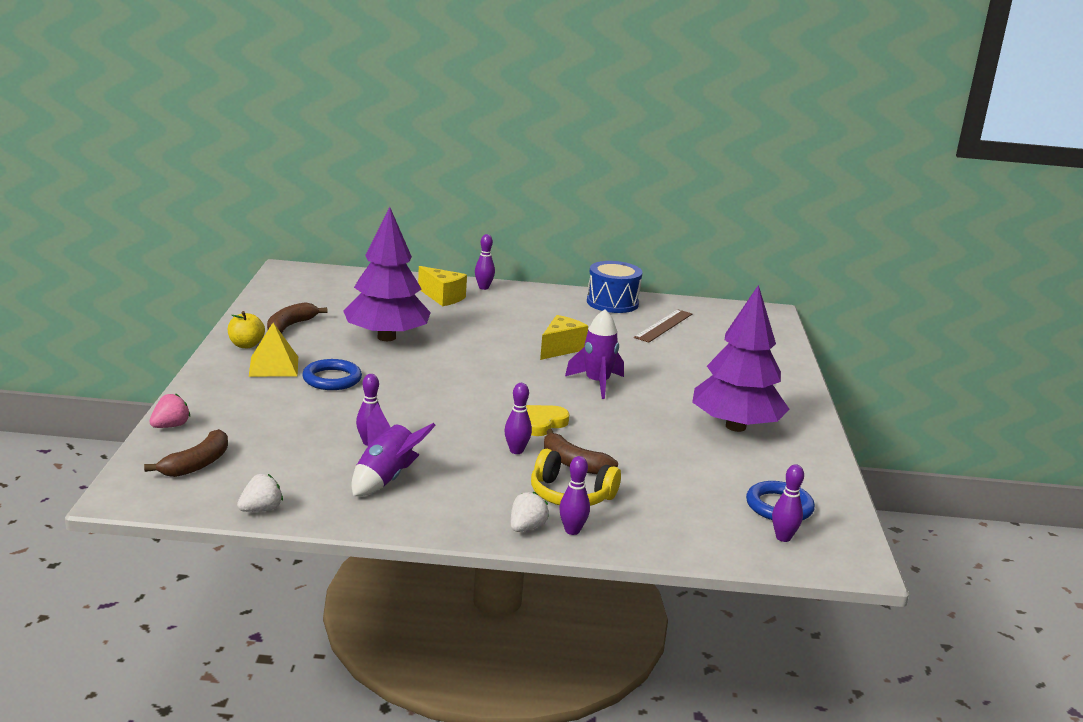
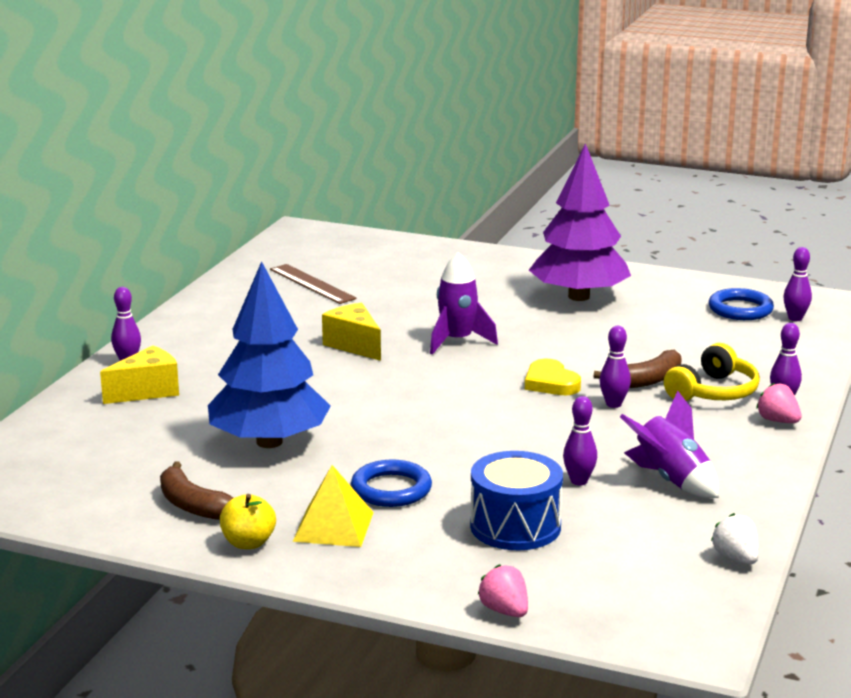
camera: 70 degrees left, 0 degrees up
brown banana [144,429,228,477] -> none
purple tree [344,207,431,341] -> blue tree [208,261,331,448]
white strawberry [511,492,549,532] -> pink strawberry [756,383,801,423]
blue drum [587,261,642,313] -> blue drum moved to [470,451,563,550]

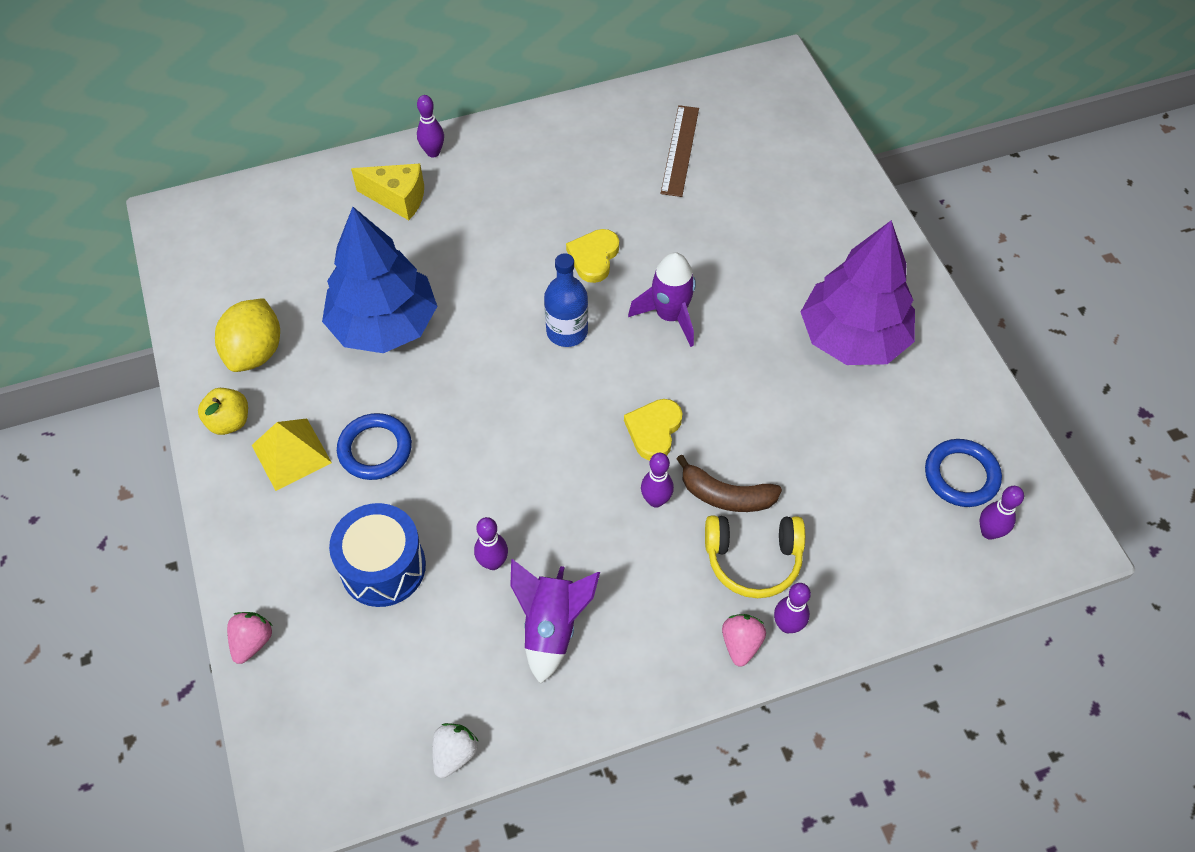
camera: 50 degrees right, 35 degrees up
brown banana [160,461,233,520] -> yellow lemon [215,298,280,372]
yellow cheese [322,303,381,361] -> yellow heart [566,229,619,283]
none -> blue bottle [544,253,588,347]

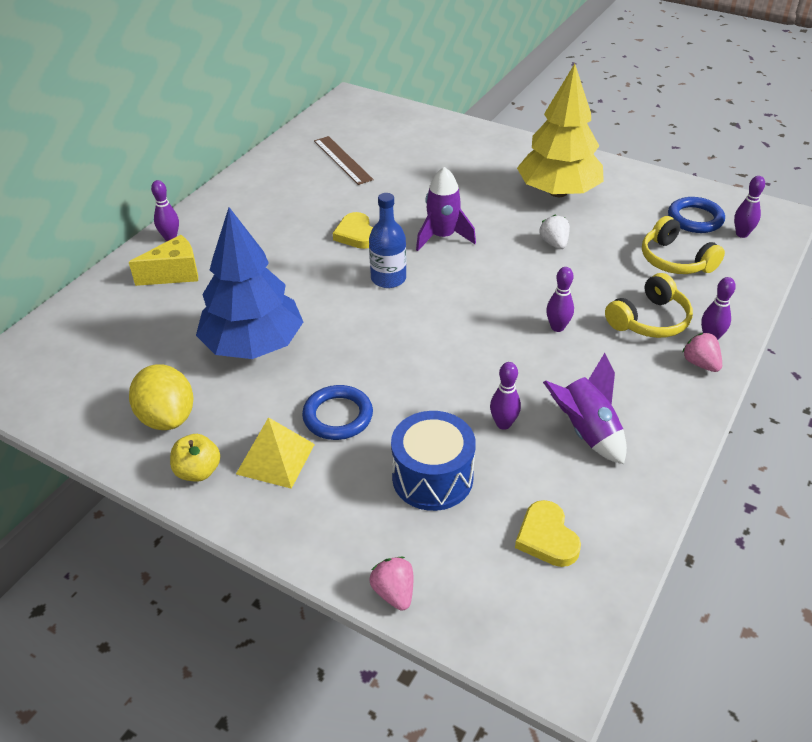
camera: 40 degrees left, 15 degrees down
white strawberry [432,723,479,778] -> white strawberry moved to [539,215,570,249]
yellow heart [624,399,683,460] -> yellow heart moved to [515,500,581,567]
brown banana [676,455,782,512] -> none
purple tree [801,220,915,365] -> yellow tree [517,64,604,197]
none -> yellow headphones [642,216,725,274]

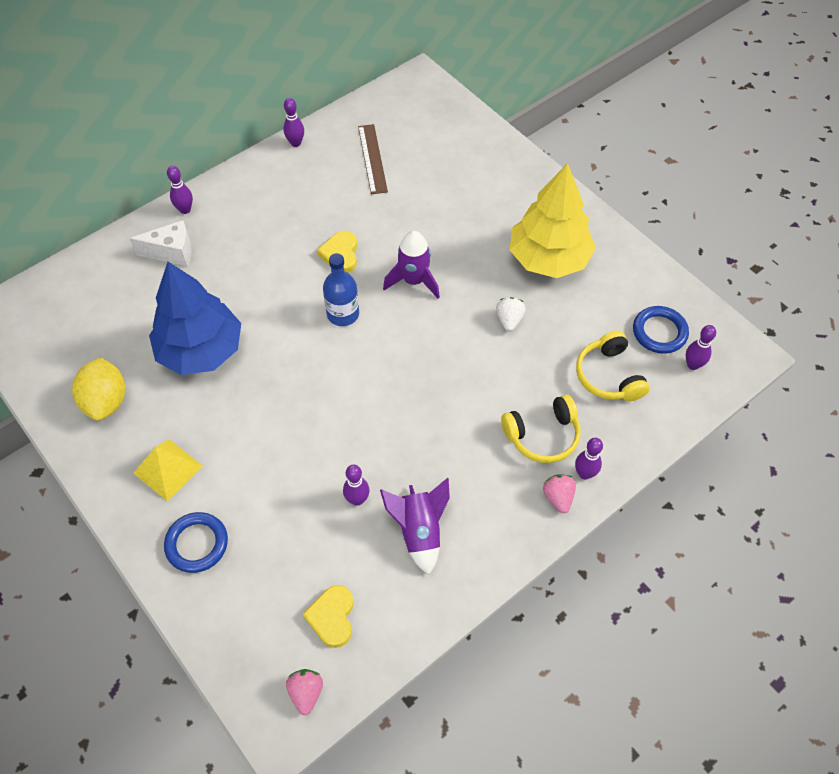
camera: 20 degrees right, 15 degrees up
yellow cheese [129,235,198,286] -> white cheese [130,220,192,266]
yellow apple [170,434,220,482] -> none
blue ring [302,385,373,440] -> blue ring moved to [164,512,228,573]
pink strawberry [370,557,413,611] -> pink strawberry moved to [286,669,323,715]
blue drum [391,411,476,511] -> none
purple bowling pin [546,267,574,332] -> purple bowling pin moved to [284,98,304,147]

